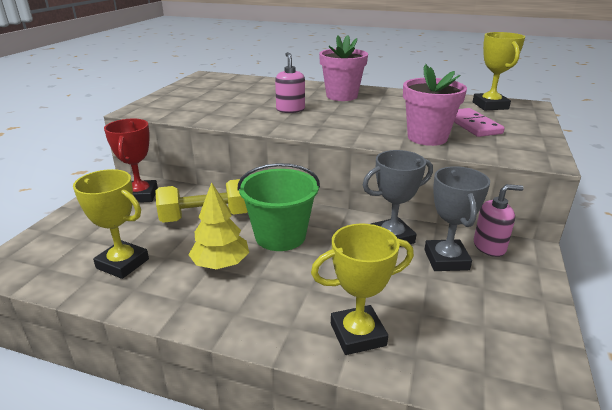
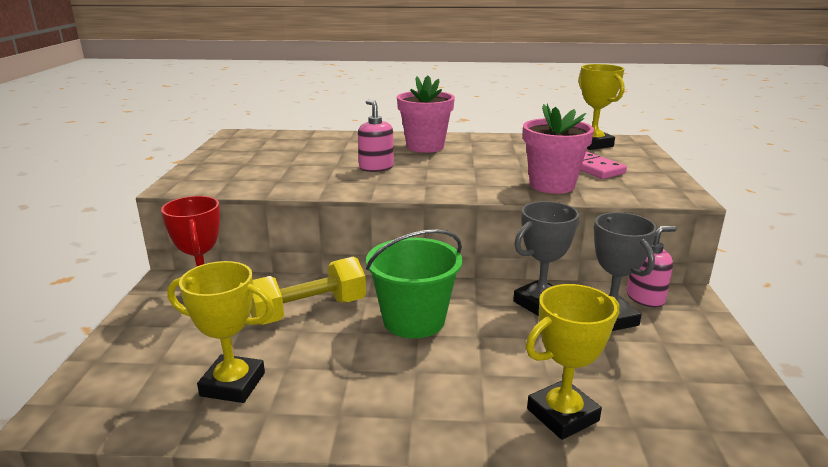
camera: 15 degrees left, 5 degrees down
yellow tree [188,182,249,269] -> none

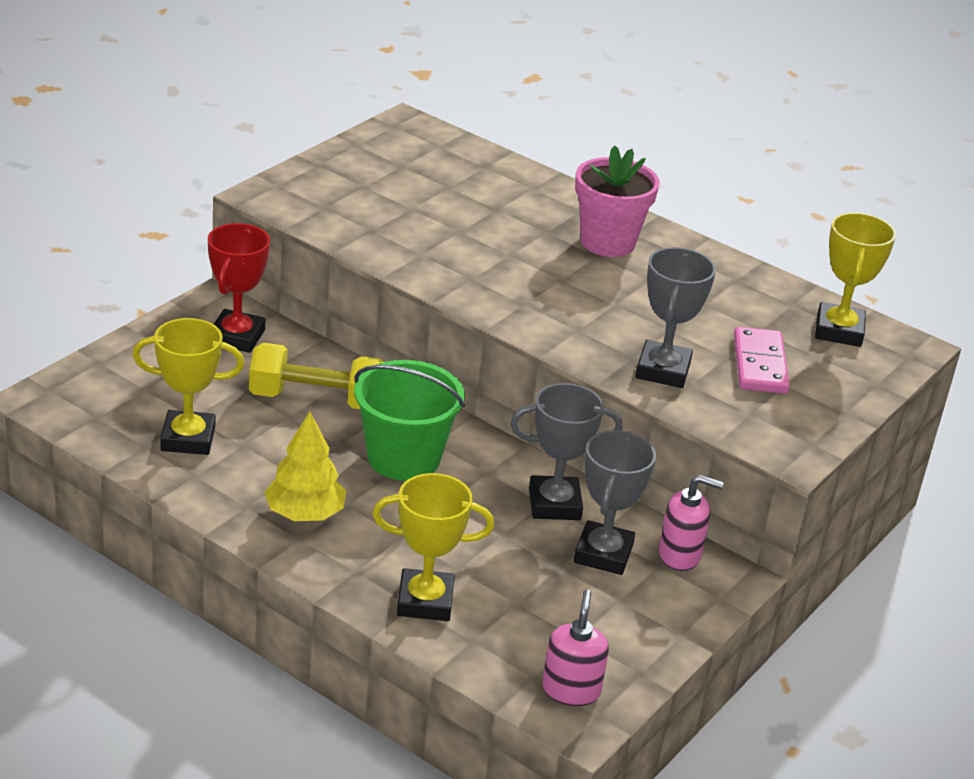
camera: 30 degrees right, 10 degrees up
yellow trophy [167,261,274,403] -> yellow trophy turned 45 degrees counterclockwise [132,318,244,455]
pink soap dispenser [358,100,394,172] -> pink soap dispenser moved to [542,589,609,706]
pink flower pot [523,103,594,194] -> grey trophy [636,247,716,388]
none -> yellow tree [264,412,346,521]

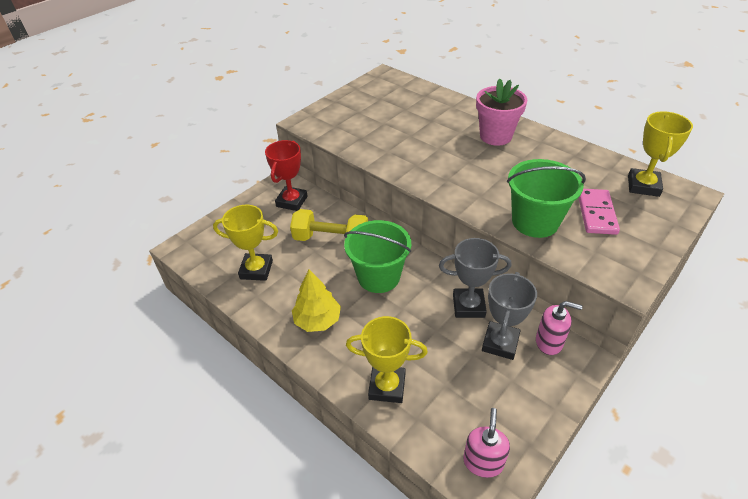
camera: 10 degrees right, 10 degrees up
grey trophy [636,247,716,388] -> green bucket [507,159,586,238]

